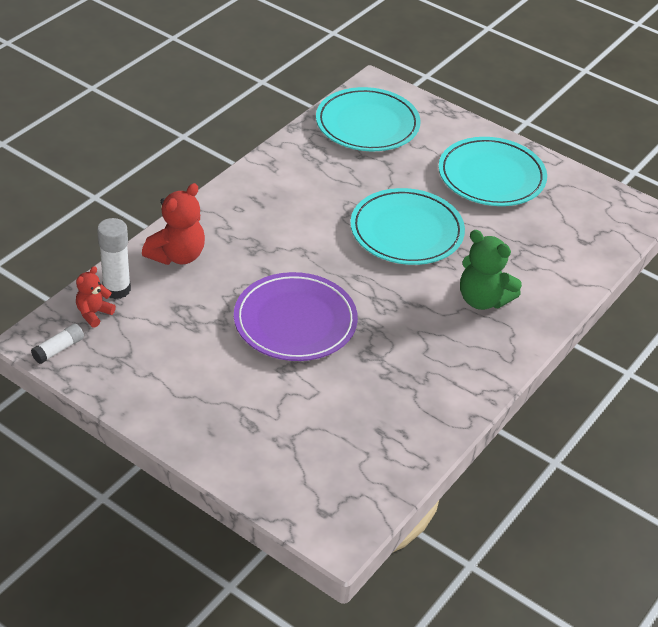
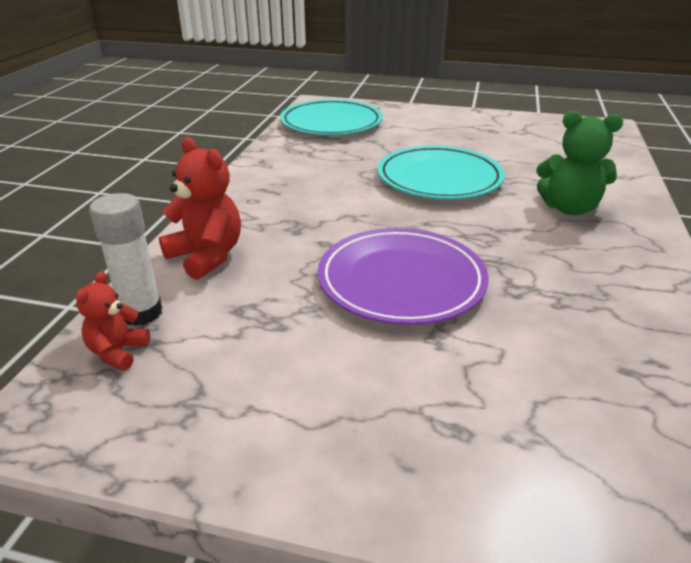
camera: 20 degrees left, 10 degrees down
white glue stick [31,324,84,364] -> none
red teddy bear [142,183,205,265] -> red teddy bear turned 60 degrees counterclockwise [159,137,241,280]
turquoise plate [438,137,547,206] -> none

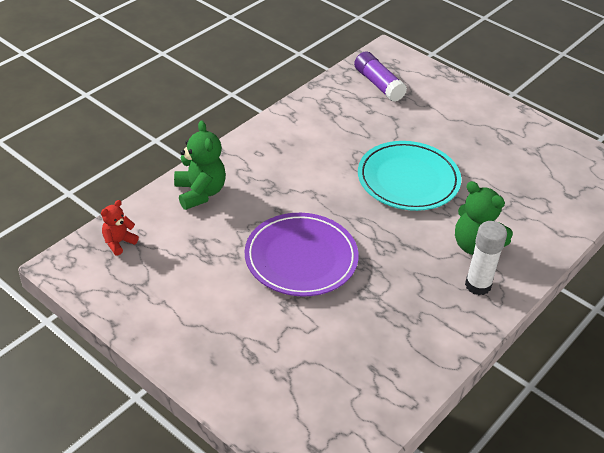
camera: 25 degrees right, 10 degrees up
white glue stick [89,193,162,326] -> white glue stick moved to [465,221,507,295]
red teddy bear [159,137,241,280] -> green teddy bear [174,121,226,210]
turquoise plate [280,99,383,135] -> purple glue stick [354,51,407,102]

